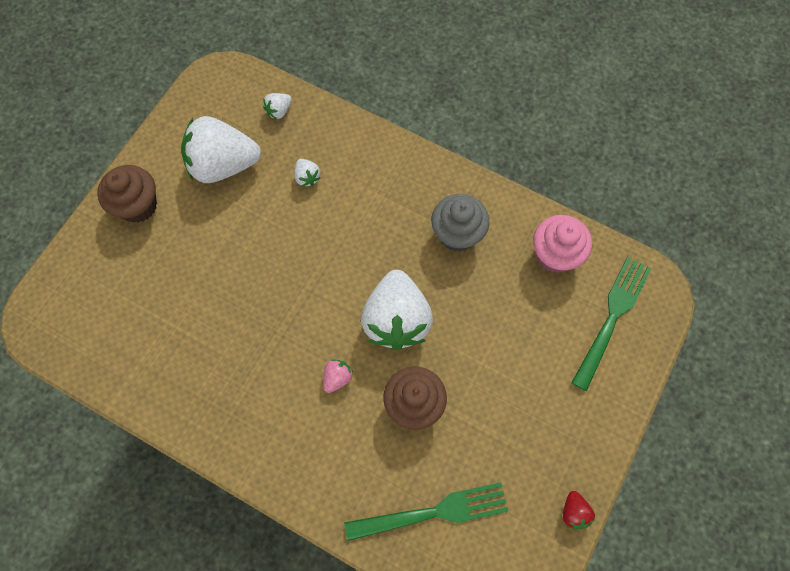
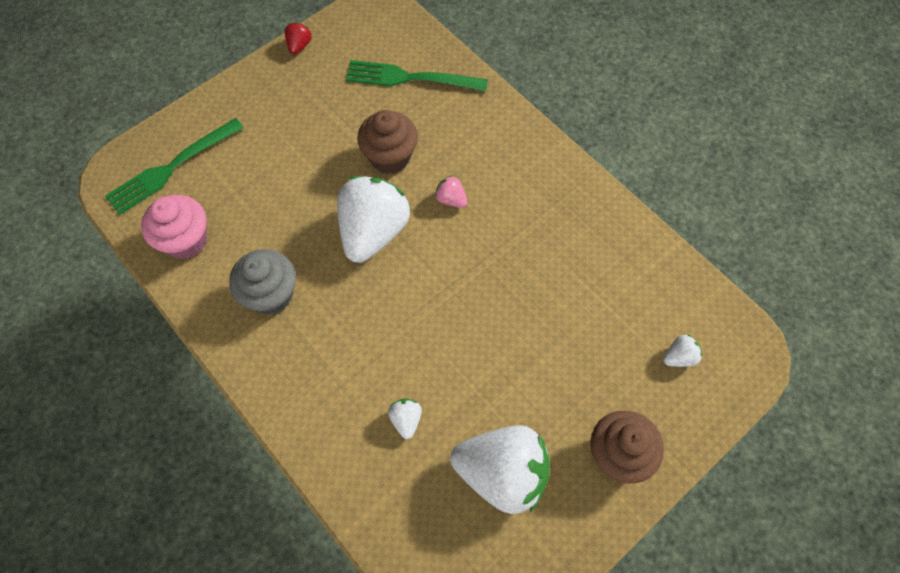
camera: 160 degrees left, 5 degrees down
white strawberry [263,93,292,119] -> white strawberry moved to [663,335,702,367]
pink strawberry [323,359,353,393] -> pink strawberry turned 75 degrees clockwise [435,175,468,208]

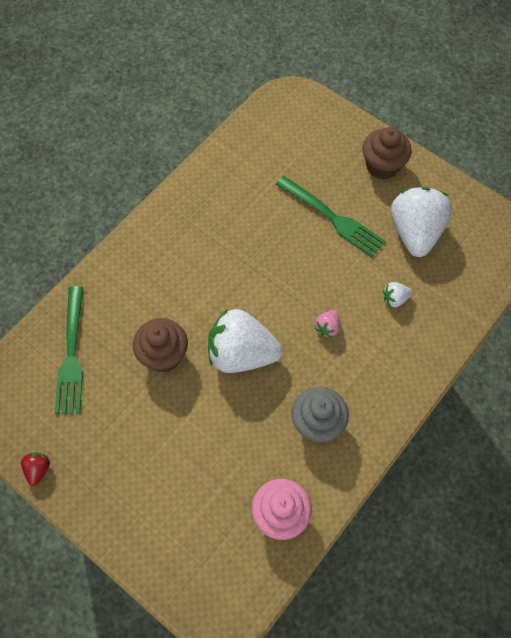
camera: 100 degrees left, 0 degrees up
green fork [105,118,244,215] -> green fork moved to [276,176,385,257]
red strawberry [285,22,312,54] -> red strawberry turned 90 degrees clockwise [21,452,50,486]
pink strawberry [435,175,468,208] -> pink strawberry moved to [314,310,340,338]
white strawberry [663,335,702,367] -> none

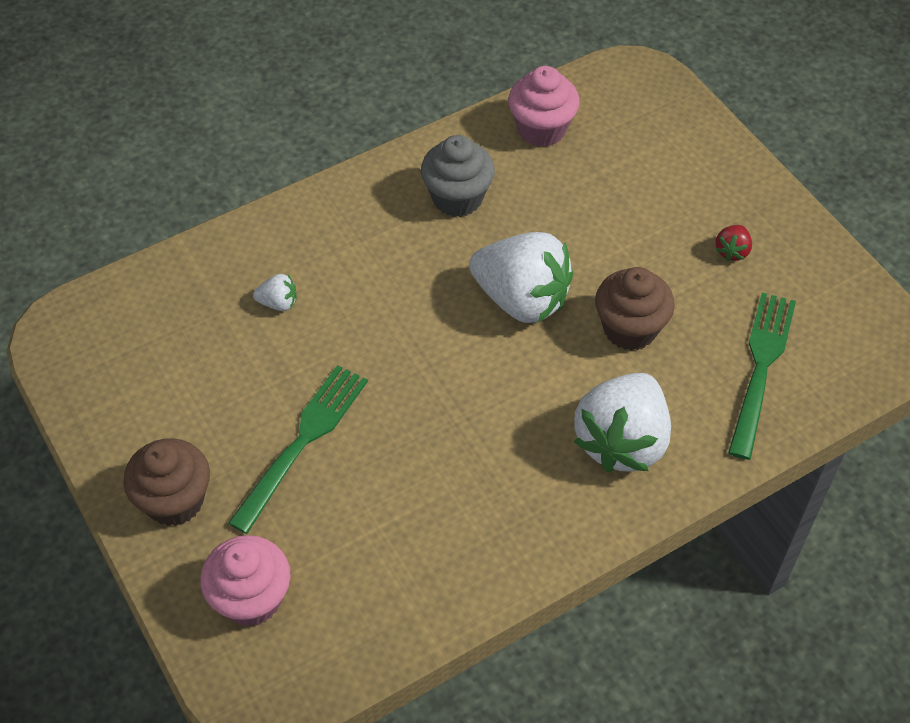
camera: 160 degrees left, 10 degrees down
red strawberry [21,452,50,486] -> red strawberry moved to [715,225,752,261]
green fork [276,176,385,257] -> green fork turned 60 degrees clockwise [228,365,368,534]
pink strawberry [314,310,340,338] -> none
white strawberry [391,187,452,257] -> white strawberry moved to [574,373,671,472]
none -> pink cupcake [200,535,290,627]

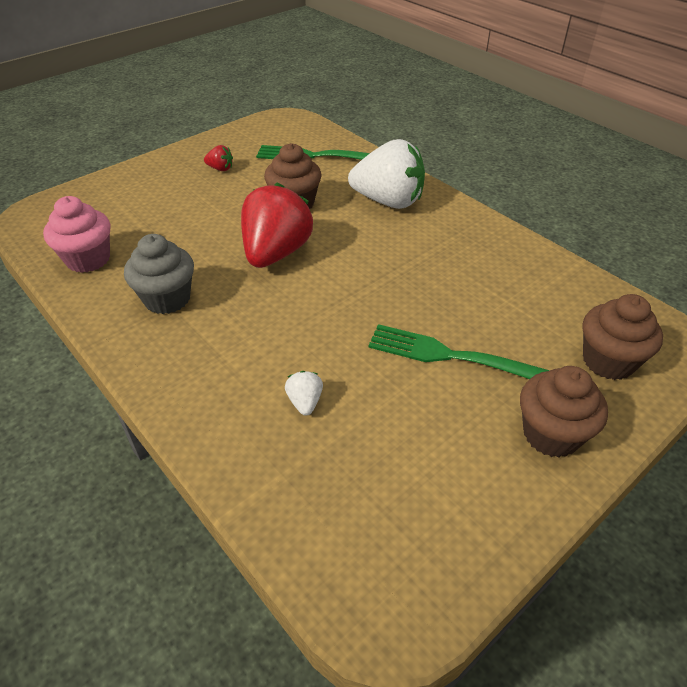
camera: 100 degrees left, 10 degrees down
pink cupcake [200,535,290,627] -> brown cupcake [583,294,663,380]
white strawberry [469,232,573,323] -> red strawberry [241,183,313,268]

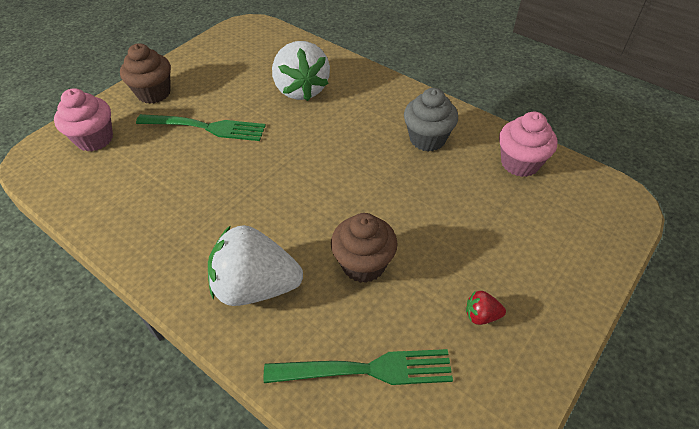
camera: 170 degrees right, 5 degrees up
red strawberry [241,183,313,268] -> none
white strawberry [285,371,323,416] -> white strawberry [272,41,330,101], size x2.41
brown cupcake [583,294,663,380] -> pink cupcake [54,88,113,151]

